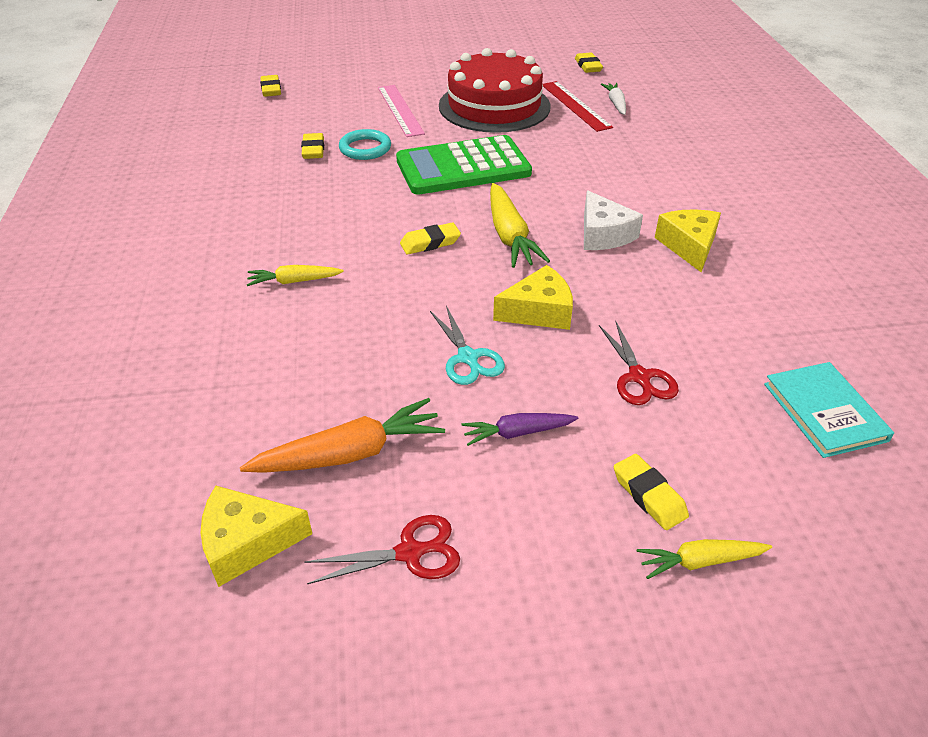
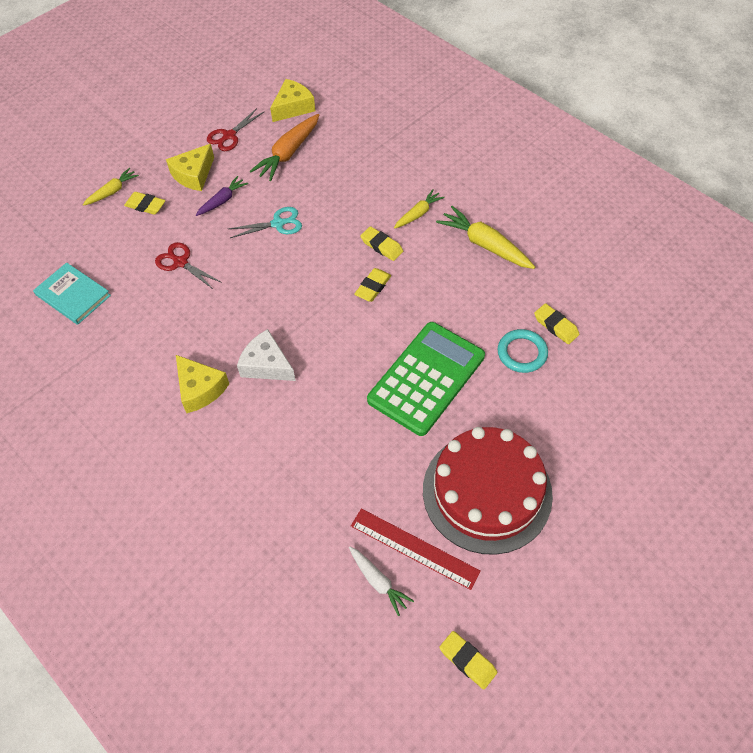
camera: 145 degrees right, 15 degrees up
yellow eraser [260,75,281,97] -> yellow eraser moved to [360,226,403,261]
pink ruler [378,85,425,137] -> none
turquoise scissors [430,306,505,385] -> turquoise scissors turned 135 degrees clockwise [229,207,302,238]
yellow carrot [490,183,550,268] -> yellow carrot moved to [436,206,535,269]
yellow cheese [493,265,573,330] -> yellow cheese moved to [166,144,214,191]

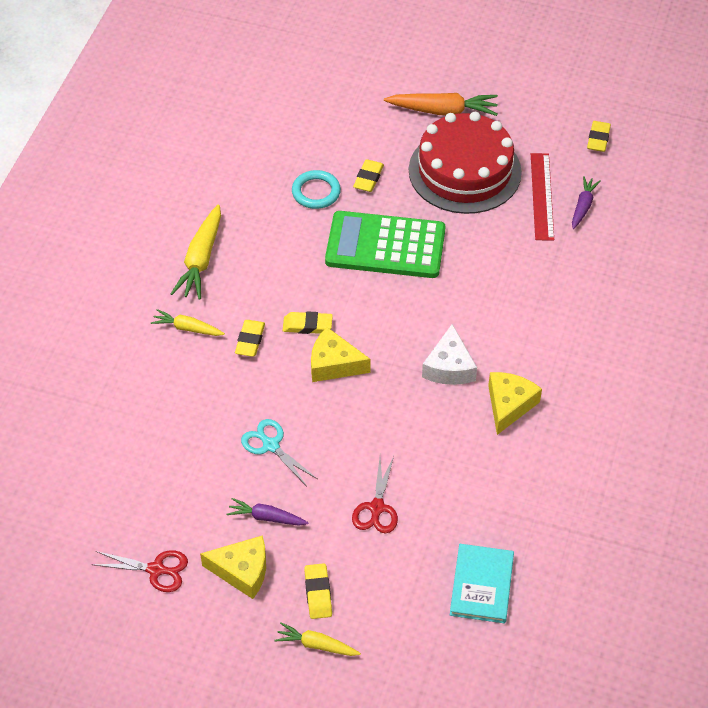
camera: 120 degrees left, 5 degrees down
orange carrot [250,114,319,181] -> orange carrot moved to [384,93,498,116]
yellow cheese [270,79,315,122] -> yellow cheese moved to [311,327,371,382]
white carrot [349,547,414,616] -> purple carrot [572,176,601,229]
yellow eraser [534,303,579,344] -> yellow eraser moved to [353,159,384,192]

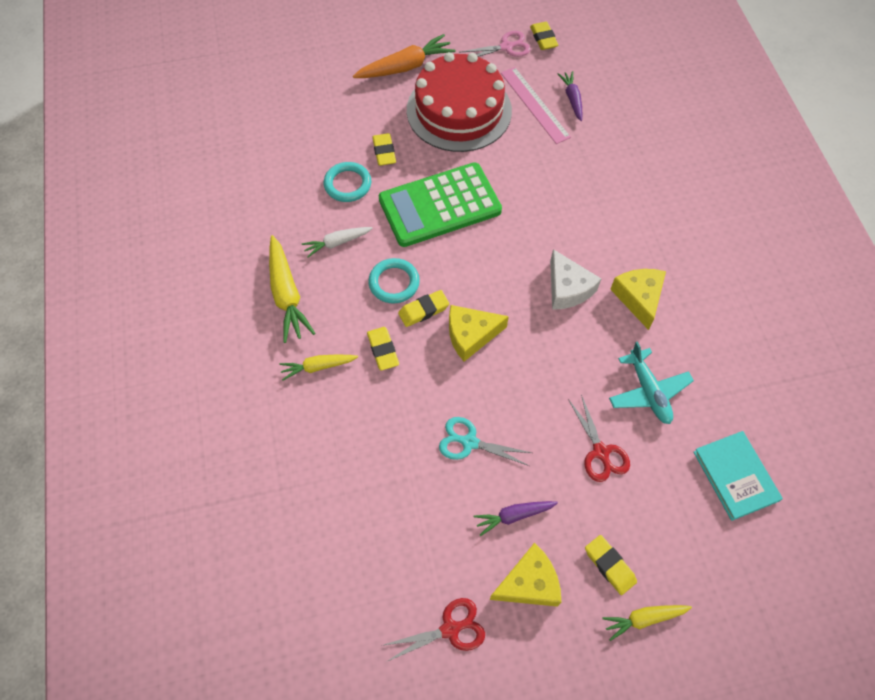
camera: 30 degrees left, 10 degrees up
red ruler [531,153,554,241] -> pink ruler [501,67,571,144]
none -> white carrot [302,227,373,258]
none -> turquoise ring [368,258,420,304]
none -> pink scissors [461,31,531,57]
none -> turquoise plane [609,341,694,424]

